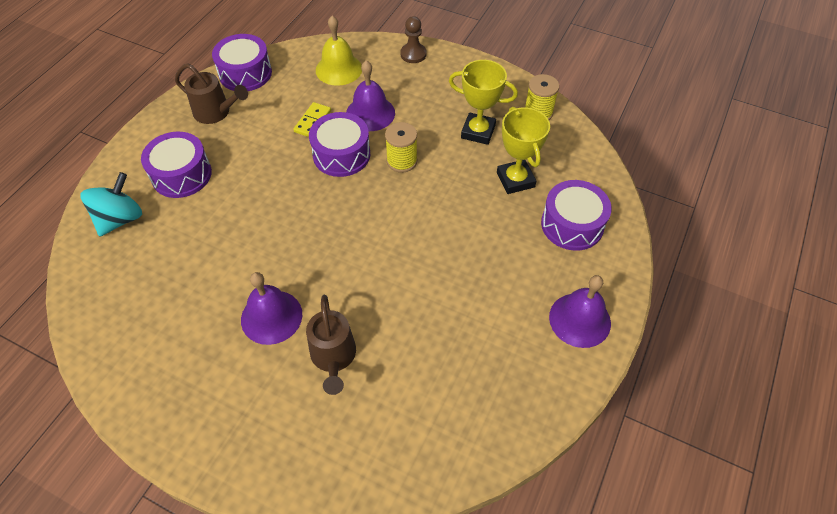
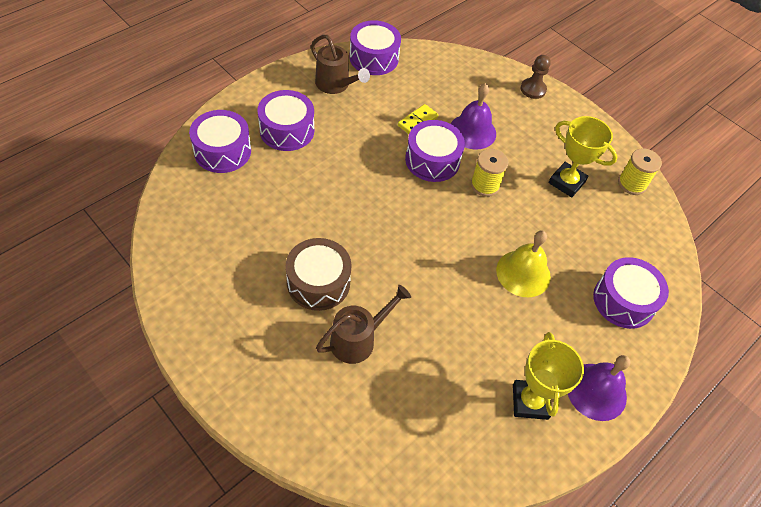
camera: 15 degrees right, 0 degrees up
turquoise spinning top [80,172,142,236] -> purple drum [189,110,251,173]
purple bell [241,272,302,345] -> brown drum [286,238,352,311]
brown watering can [306,295,356,395] -> brown watering can turned 135 degrees counterclockwise [316,285,411,364]
yellow bell [316,16,362,86] -> yellow bell moved to [496,230,551,297]
yellow trophy [497,107,550,194] -> yellow trophy moved to [513,332,584,420]

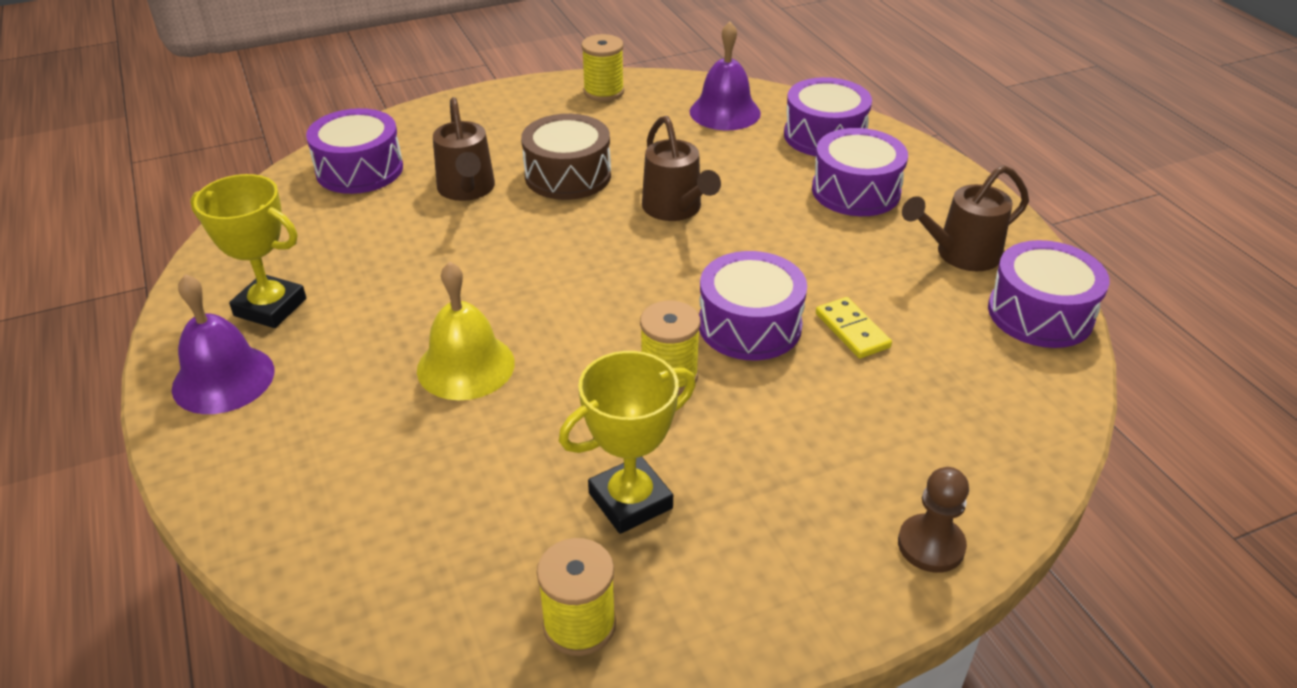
camera: 115 degrees right, 15 degrees down
purple bell [451,83,496,149] -> purple bell moved to [690,22,761,130]
purple drum [593,257,669,329] -> purple drum moved to [306,108,403,194]
none -> yellow spool [581,34,624,101]
none -> brown watering can [642,116,721,221]

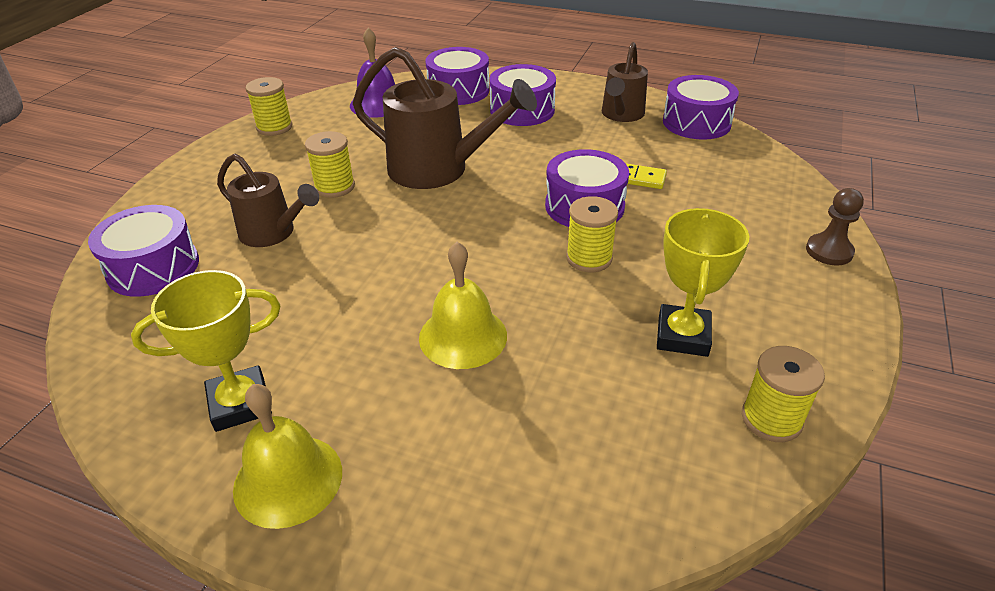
camera: 45 degrees left, 0 degrees up
purple bell [172,274,274,414] -> yellow bell [233,384,342,529]
brown drum [521,114,611,200] -> yellow spool [305,131,355,198]
brown watering can [642,116,721,221] -> brown watering can [353,47,537,189], size x1.62

